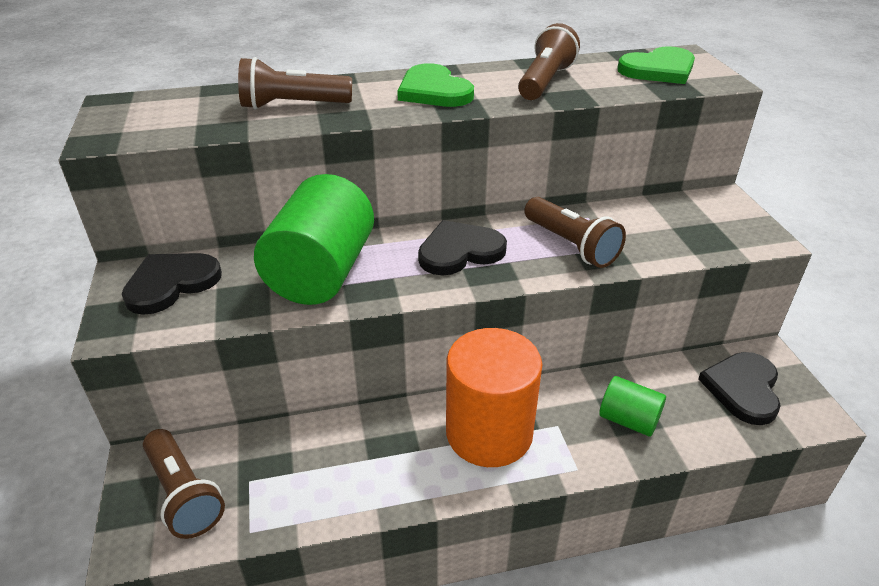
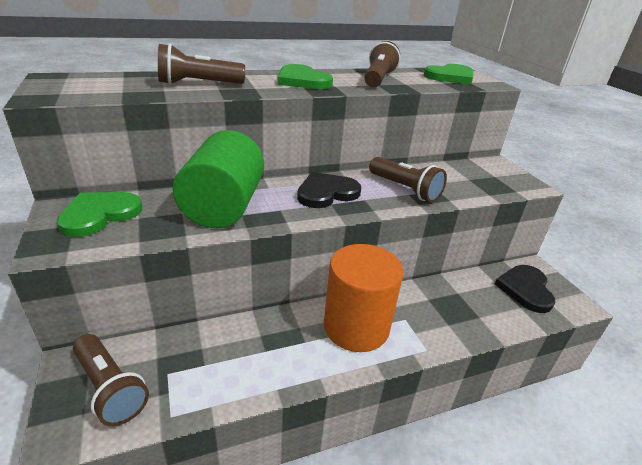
camera: 10 degrees left, 5 degrees down
black heart [122,253,222,315] -> green heart [57,192,142,237]
green cylinder [599,376,666,437] -> none

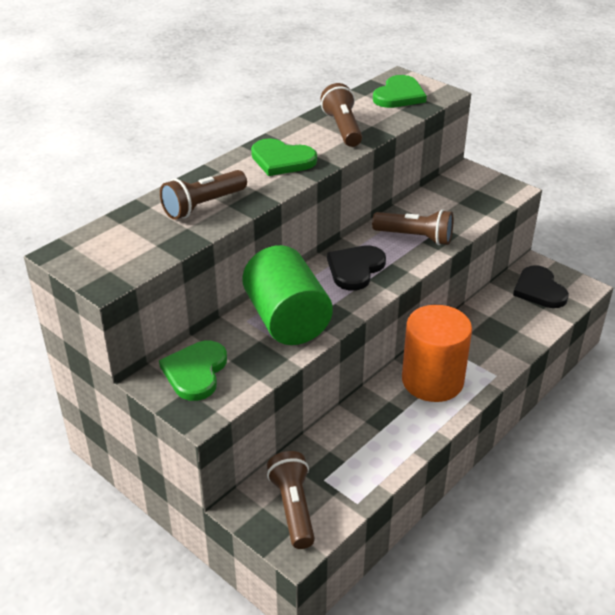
camera: 25 degrees left, 5 degrees up
brown flashlight [73,334,149,426] -> brown flashlight turned 120 degrees counterclockwise [267,451,315,549]

